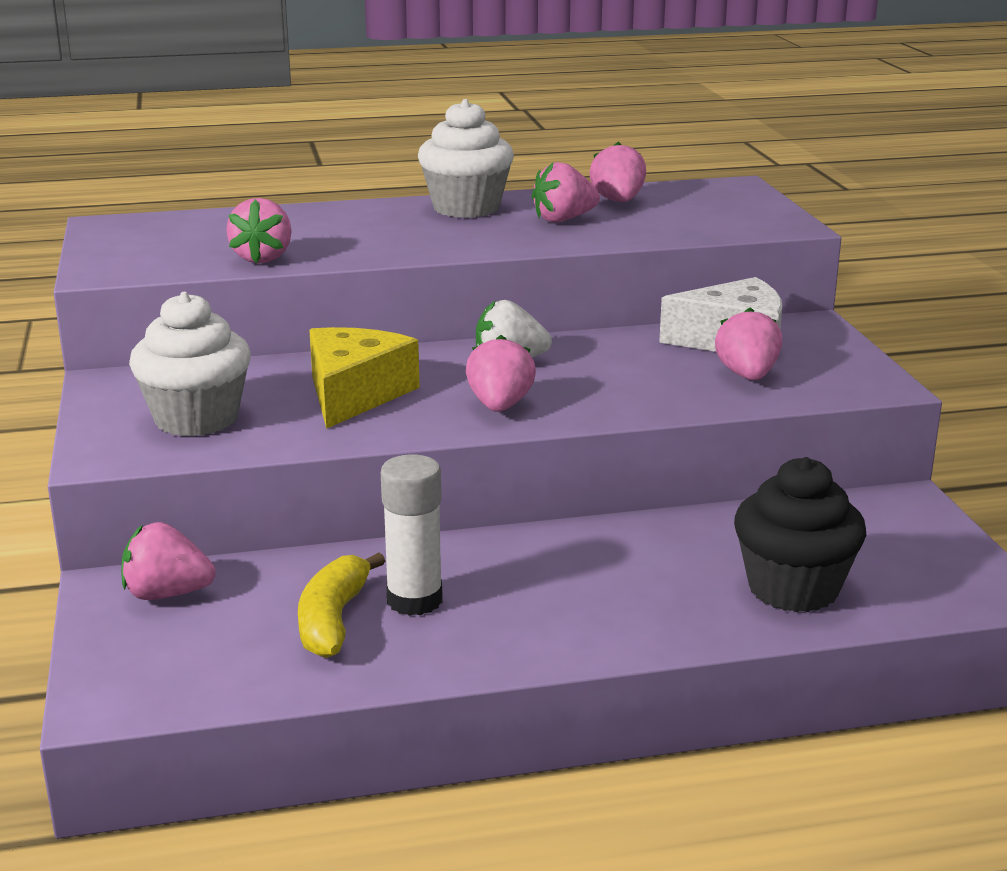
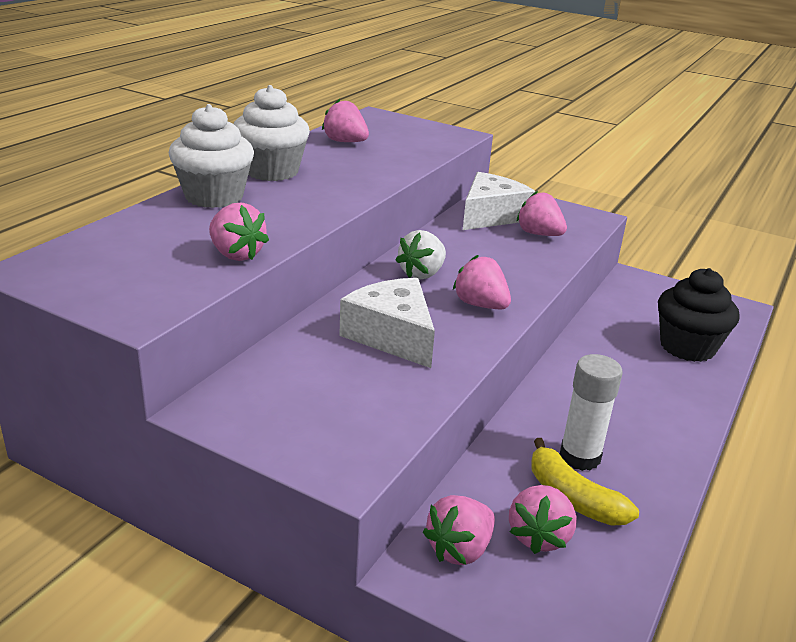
camera: 50 degrees left, 5 degrees up
white cupcake [129,292,251,437] -> white cupcake moved to [169,104,254,208]
yellow cheese [309,327,420,429] -> white cheese [339,278,435,368]
pink strawberry [531,162,600,223] -> pink strawberry moved to [509,485,577,554]

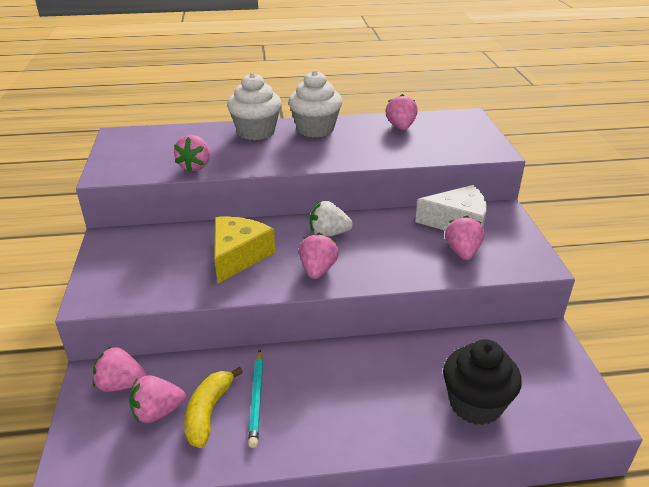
camera: 55 degrees right, 5 degrees up
white cheese [339,278,435,368] -> yellow cheese [214,216,275,284]
white glue stick [560,354,623,471] -> turquoise pencil [248,350,263,448]

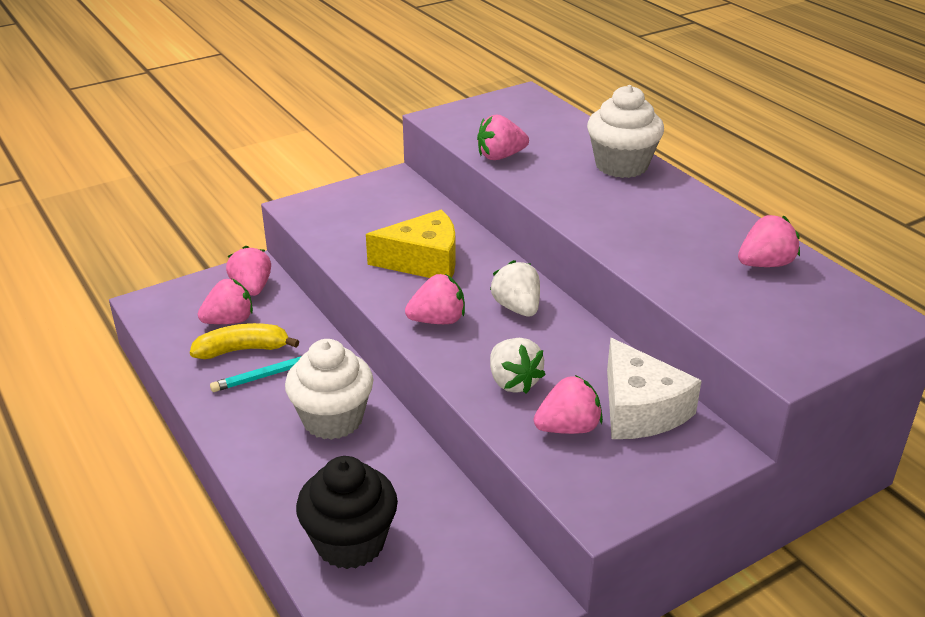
camera: 65 degrees right, 0 degrees up
pink strawberry [129,375,186,423] -> pink strawberry turned 105 degrees clockwise [198,278,253,324]
white cupcake [288,70,342,137] -> white cupcake moved to [285,339,373,440]
none -> white strawberry [490,338,546,394]

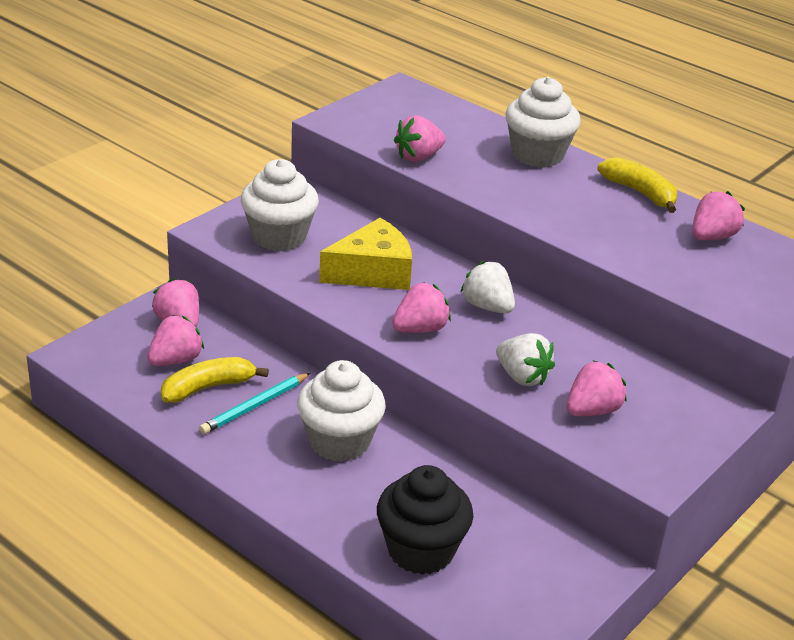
camera: 20 degrees left, 0 degrees up
white cheese [607,338,702,439] -> none
none -> white cupcake [241,159,319,251]
none -> yellow banana [597,157,677,213]

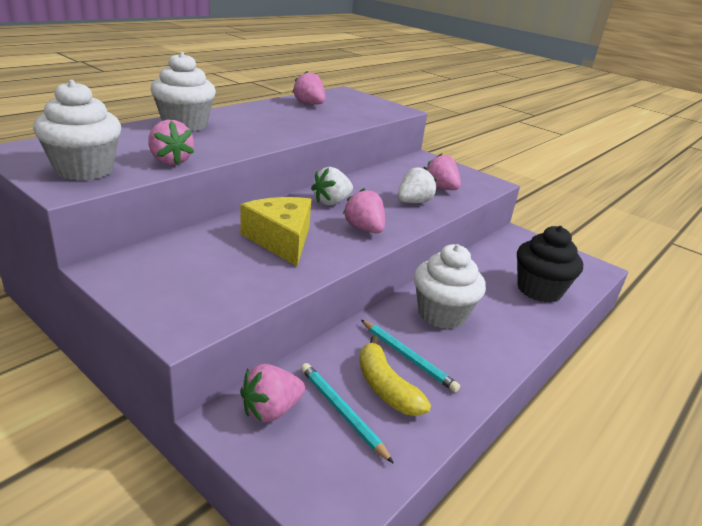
camera: 90 degrees left, 5 degrees down
pink strawberry [147,315,204,366] -> turquoise pencil [301,363,394,464]
white cupcake [241,159,319,251] -> white cupcake moved to [33,80,121,180]
yellow banana [597,157,677,213] -> none

